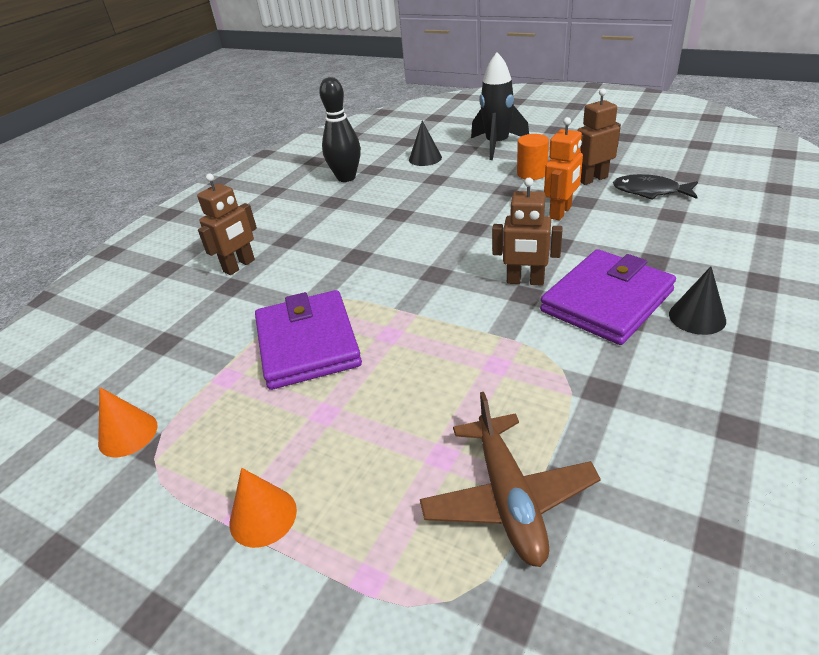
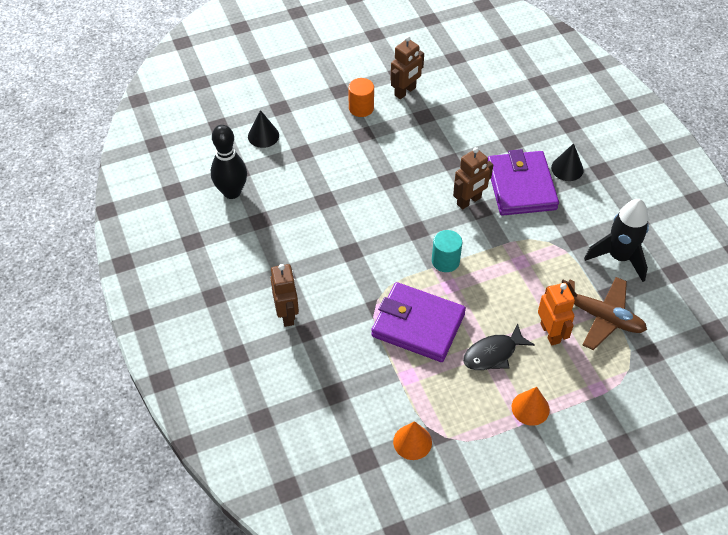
camera: 55 degrees left, 15 degrees up
black rocket [471,52,529,160] -> black rocket moved to [584,199,649,282]
orange robot [544,117,583,220] -> orange robot moved to [538,283,575,346]
brown robot [577,88,621,185] -> brown robot turned 150 degrees counterclockwise [391,36,424,99]
black fish [613,174,698,200] -> black fish moved to [463,324,534,370]
none -> turquoise cylinder [432,230,462,272]

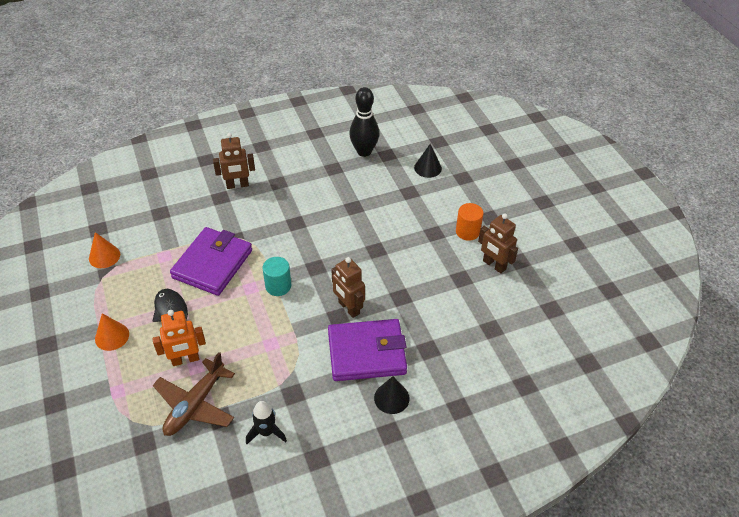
camera: 90 degrees right, 5 degrees down
black rocket [584,199,649,282] -> black rocket [246,401,287,444], size x0.60

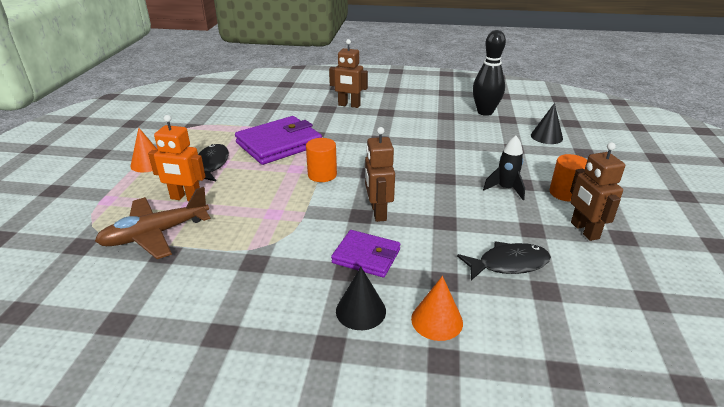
camera: 30 degrees right, 15 degrees down
orange cone [89,232,120,268] -> orange cone moved to [411,276,463,341]
black rocket [246,401,287,444] -> black rocket moved to [483,136,525,200]
turquoise cylinder [262,257,291,296] -> orange cylinder [306,138,337,182]
purple wallet [328,319,407,381] -> purple wallet [331,230,400,277], size x0.59
none -> black fish [457,241,551,280]

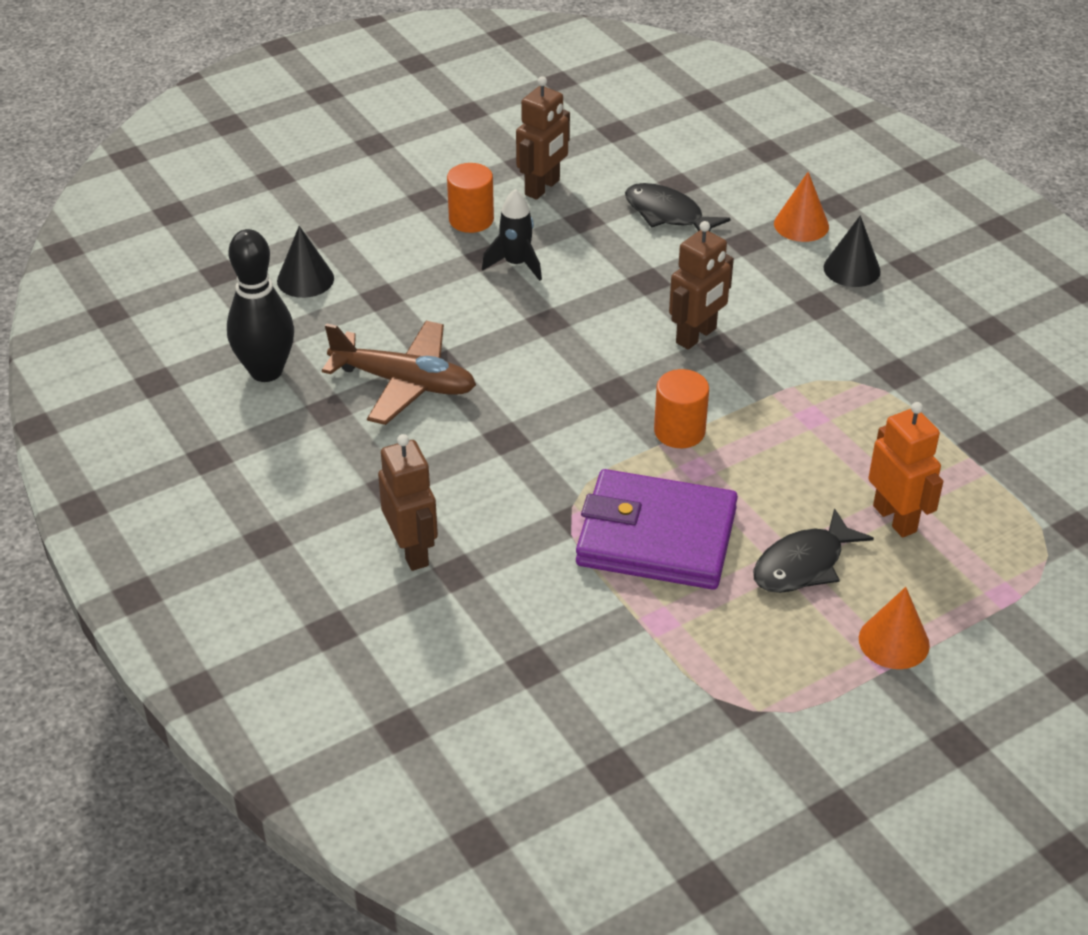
camera: 130 degrees left, 10 degrees up
brown plane [95,187,211,259] -> brown plane moved to [322,321,476,425]
purple wallet [331,230,400,277] -> none

